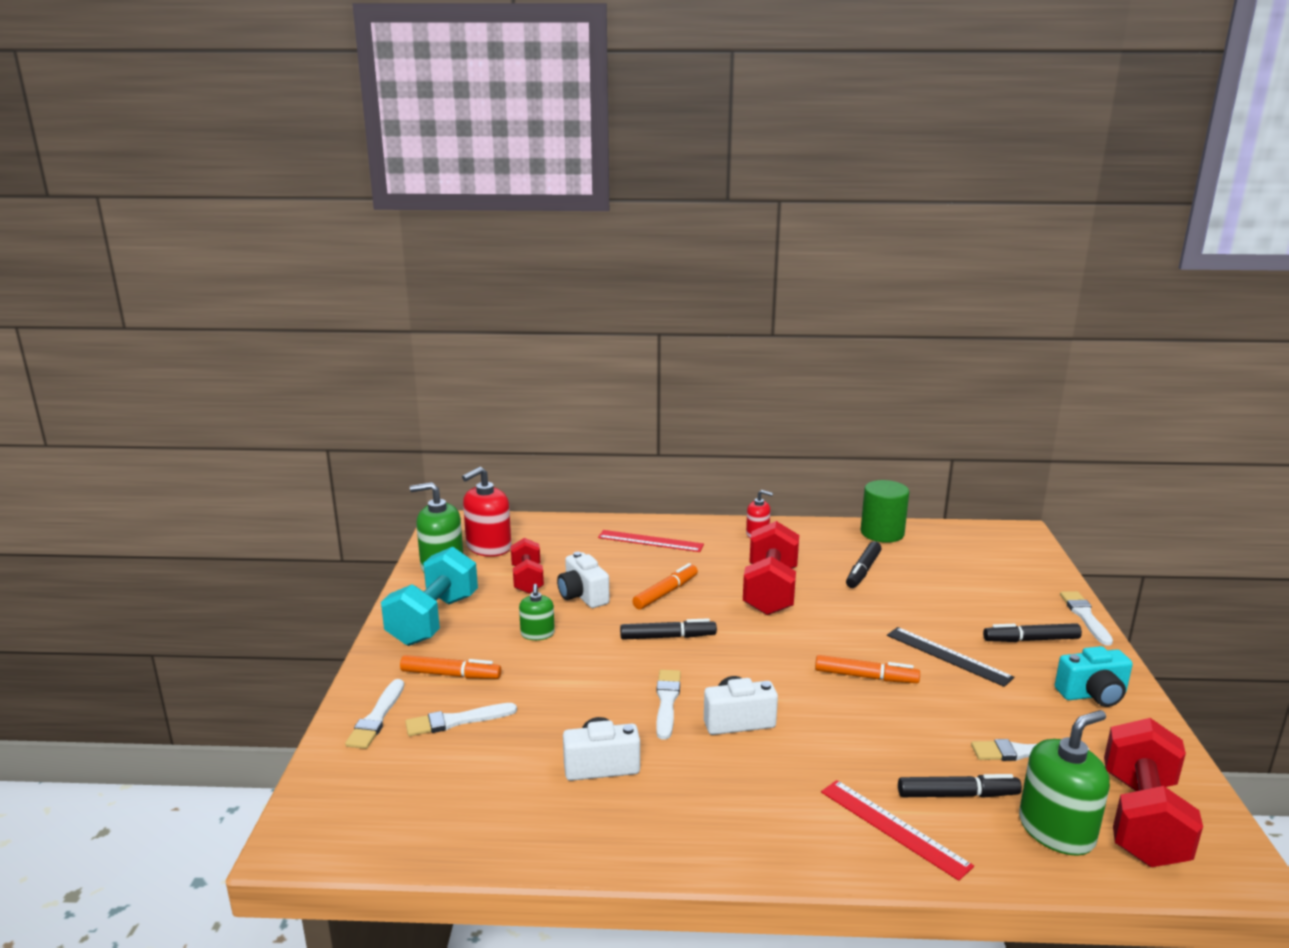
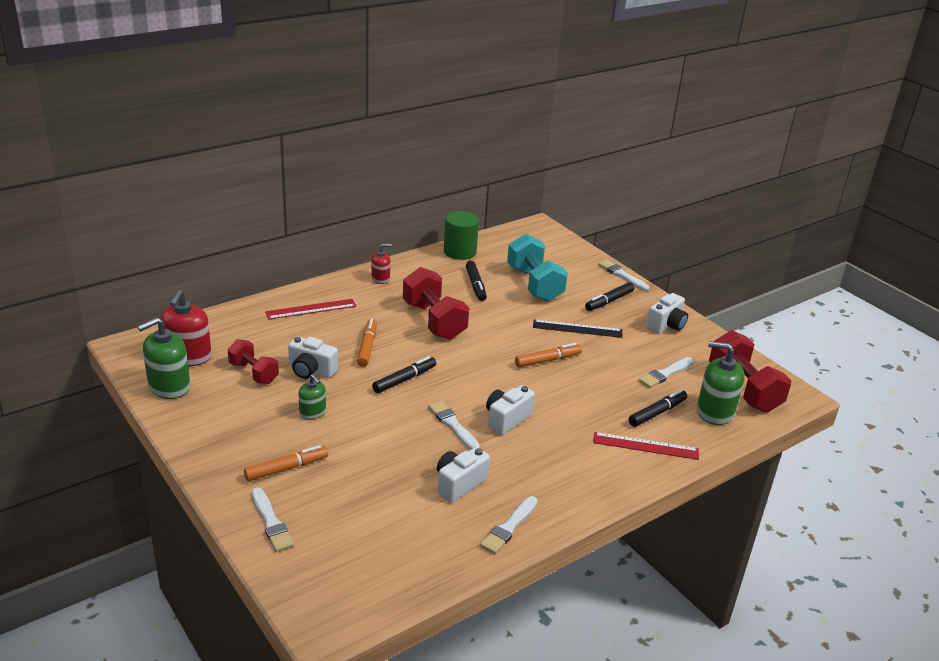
camera: 40 degrees left, 10 degrees up
turquoise dumbbell [381,547,478,646] -> turquoise dumbbell moved to [507,234,568,302]
white brush [405,703,517,736] -> white brush moved to [480,496,538,554]
green soap dispenser [1019,710,1110,856] -> green soap dispenser turned 90 degrees counterclockwise [697,341,745,425]
turquoise camera [1055,646,1133,707] -> white camera [646,293,688,334]

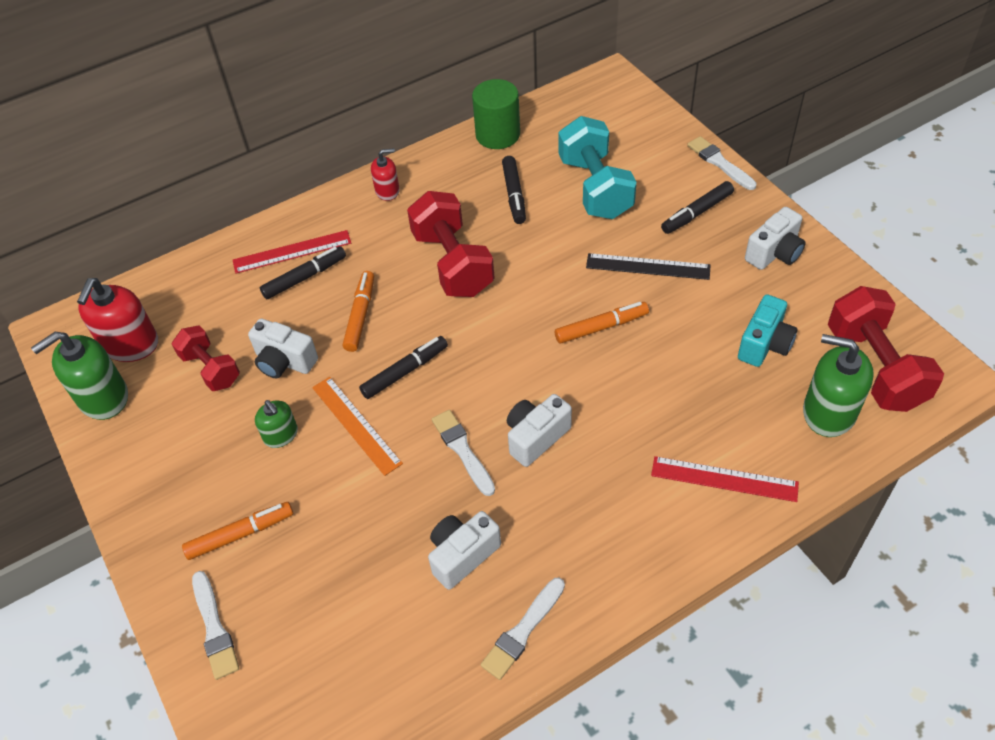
camera: 10 degrees right, 20 degrees up
black marker [629,389,687,427] -> black marker moved to [260,246,346,299]
white brush [639,357,694,388] -> turquoise camera [738,295,798,367]
none -> orange ruler [312,377,403,476]

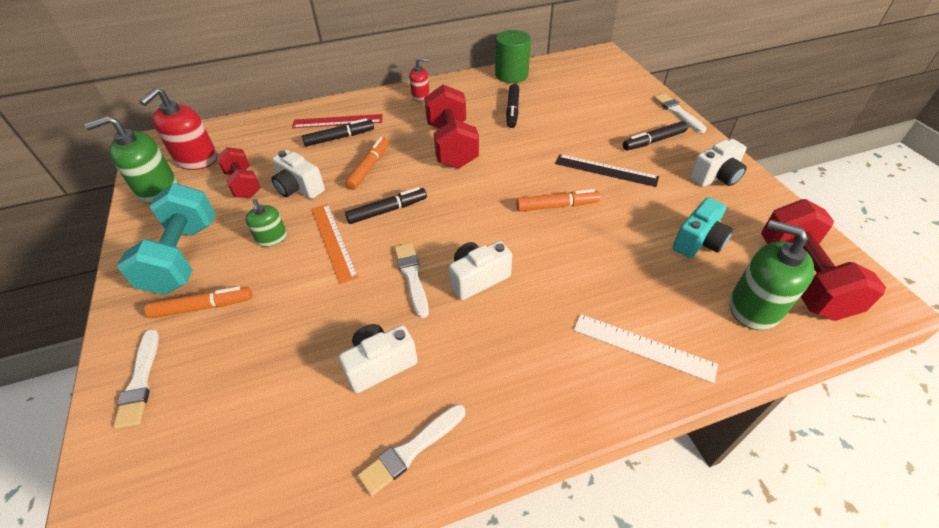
camera: 10 degrees right, 5 degrees down
turquoise dumbbell [558,116,637,219] -> turquoise dumbbell moved to [117,183,216,295]
red ruler [651,456,799,502] -> white ruler [574,314,718,383]

